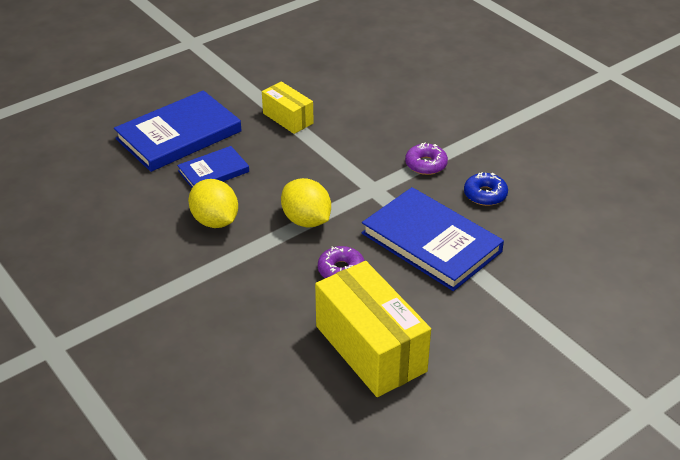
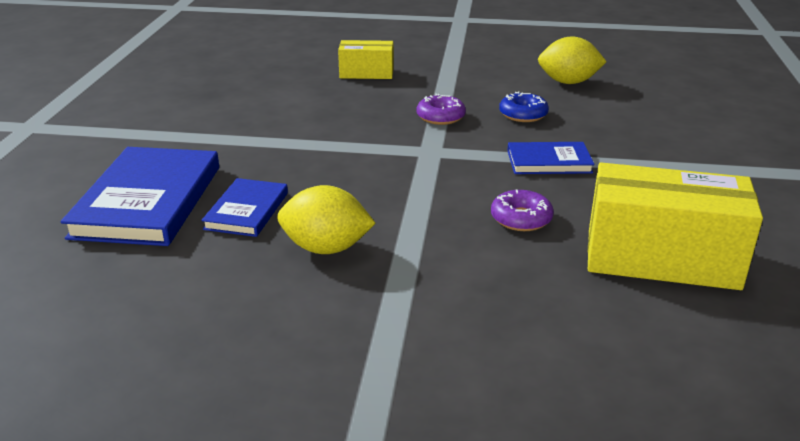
camera: 45 degrees left, 10 degrees down
yellow box [262,82,314,134] -> yellow box moved to [338,40,393,79]
yellow lemon [281,178,331,228] -> yellow lemon moved to [538,36,607,84]
blue book [362,187,504,291] -> blue book [507,142,595,174], size x0.55

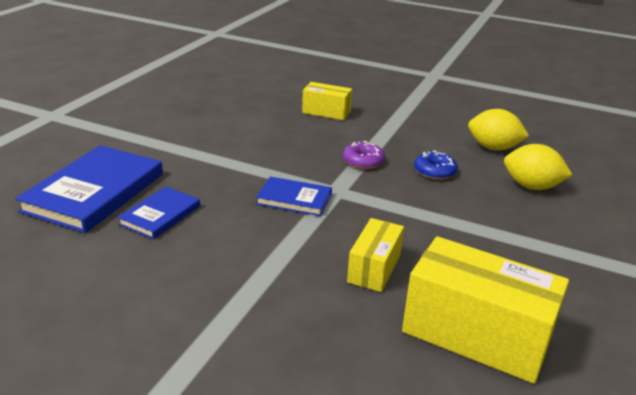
camera: 15 degrees right, 0 degrees up
yellow lemon [277,185,376,254] -> yellow lemon moved to [504,144,572,190]
purple donut [491,190,554,231] -> yellow box [347,218,404,292]
blue book [507,142,595,174] -> blue book moved to [256,177,332,216]

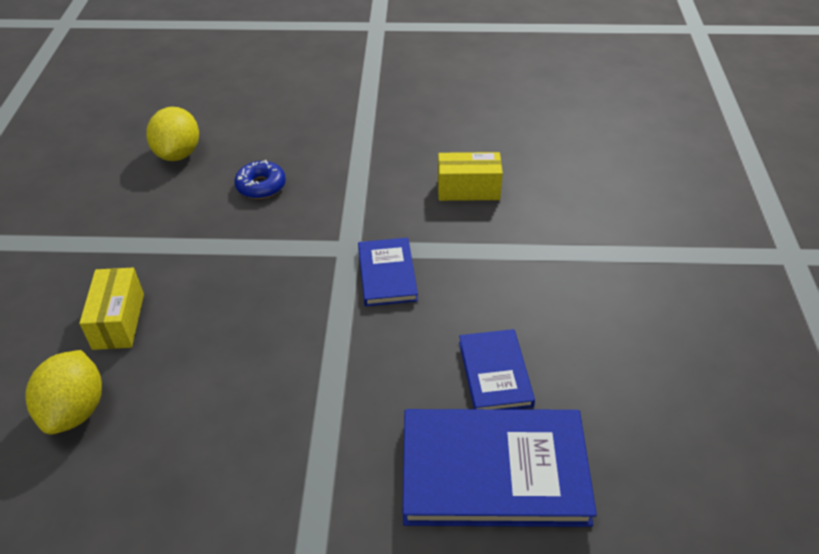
camera: 110 degrees left, 15 degrees up
blue book [117,187,200,239] -> blue book turned 75 degrees clockwise [459,329,535,409]
purple donut [343,141,385,169] -> none
yellow box [402,236,569,384] -> none
yellow lemon [504,144,572,190] -> yellow lemon moved to [26,350,102,434]

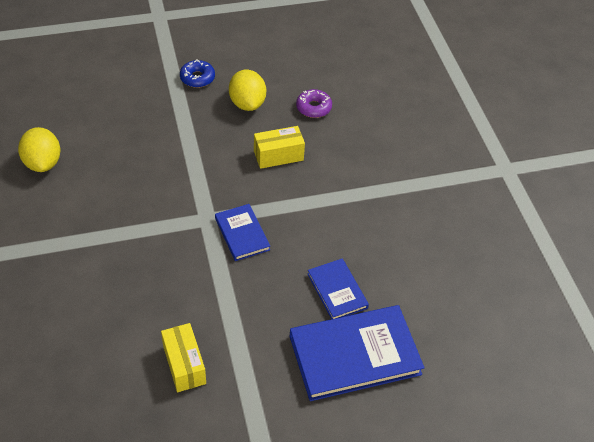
camera: 20 degrees left, 5 degrees up
yellow lemon [26,350,102,434] -> yellow lemon moved to [229,70,266,111]
yellow box [79,268,144,350] -> yellow box moved to [161,323,206,392]
blue donut [234,160,286,199] -> blue donut moved to [180,59,215,88]
none -> purple donut [296,89,332,118]

